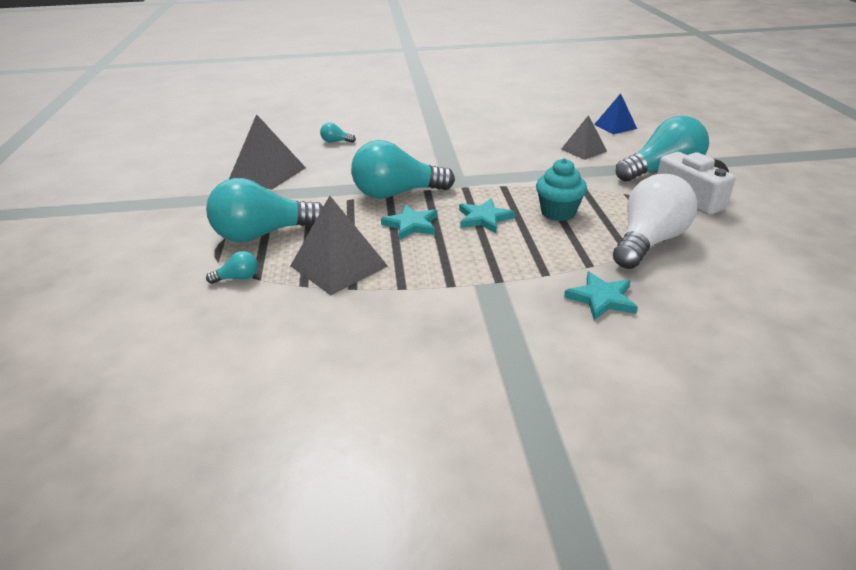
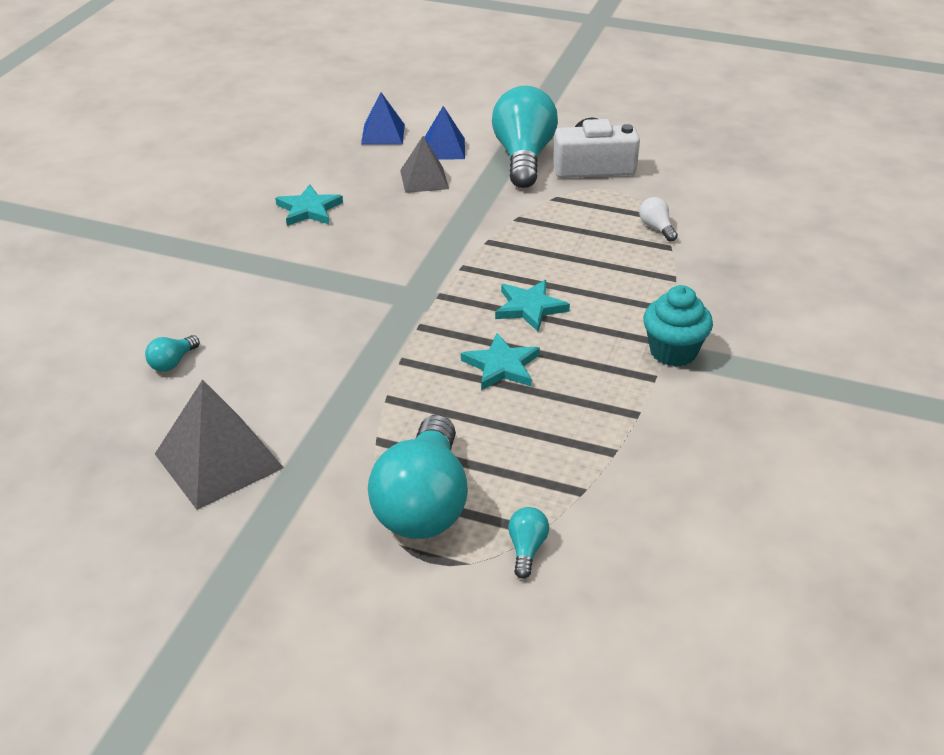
camera: 65 degrees left, 5 degrees up
grey pyramid [290,196,388,295] -> none
turquoise light bulb [351,140,455,199] -> none
turquoise cupcake [536,158,587,221] -> turquoise cupcake moved to [643,285,713,367]
turquoise star [564,272,638,320] -> turquoise star moved to [275,184,343,226]
white light bulb [613,174,697,269] -> white light bulb [639,197,678,242], size x0.41
none -> blue pyramid [424,106,465,159]

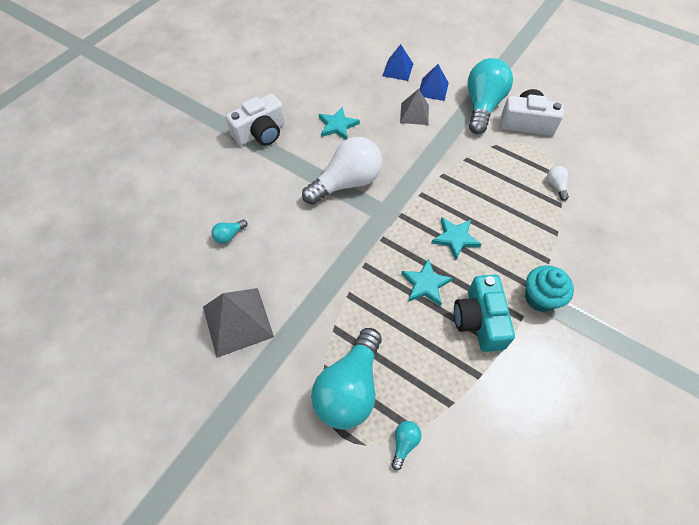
camera: 15 degrees right, 20 degrees up
none -> white camera [226,93,285,146]
none -> white light bulb [302,137,382,205]
none -> turquoise camera [454,275,515,352]

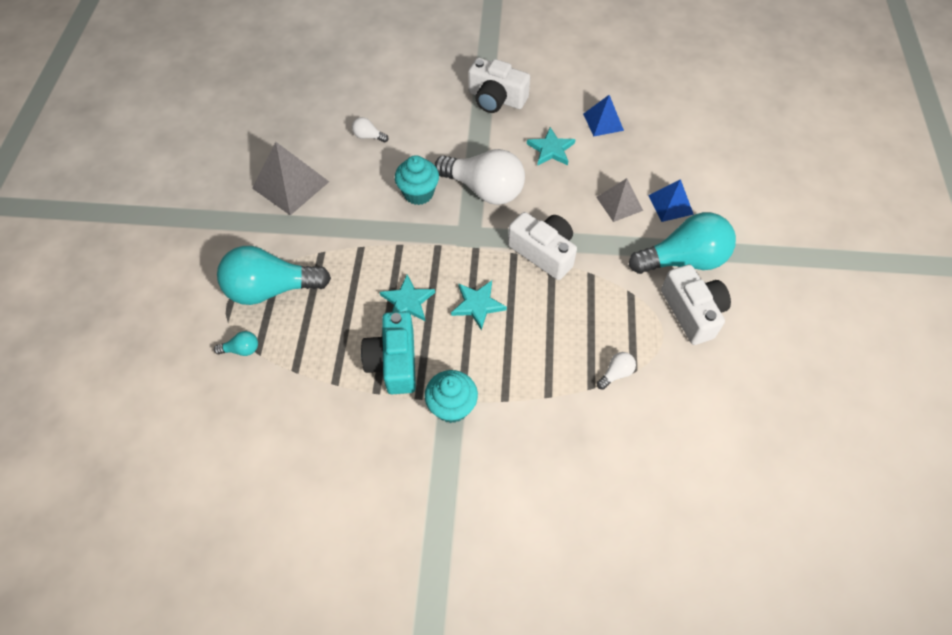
camera: 60 degrees right, 0 degrees up
turquoise light bulb [211,219,248,244] -> white light bulb [352,117,389,143]
blue pyramid [382,44,413,81] -> blue pyramid moved to [583,95,624,137]
turquoise camera [454,275,515,352] -> turquoise camera turned 60 degrees counterclockwise [361,311,416,394]
none -> turquoise cupcake [395,155,439,205]
none -> white camera [508,212,577,280]

